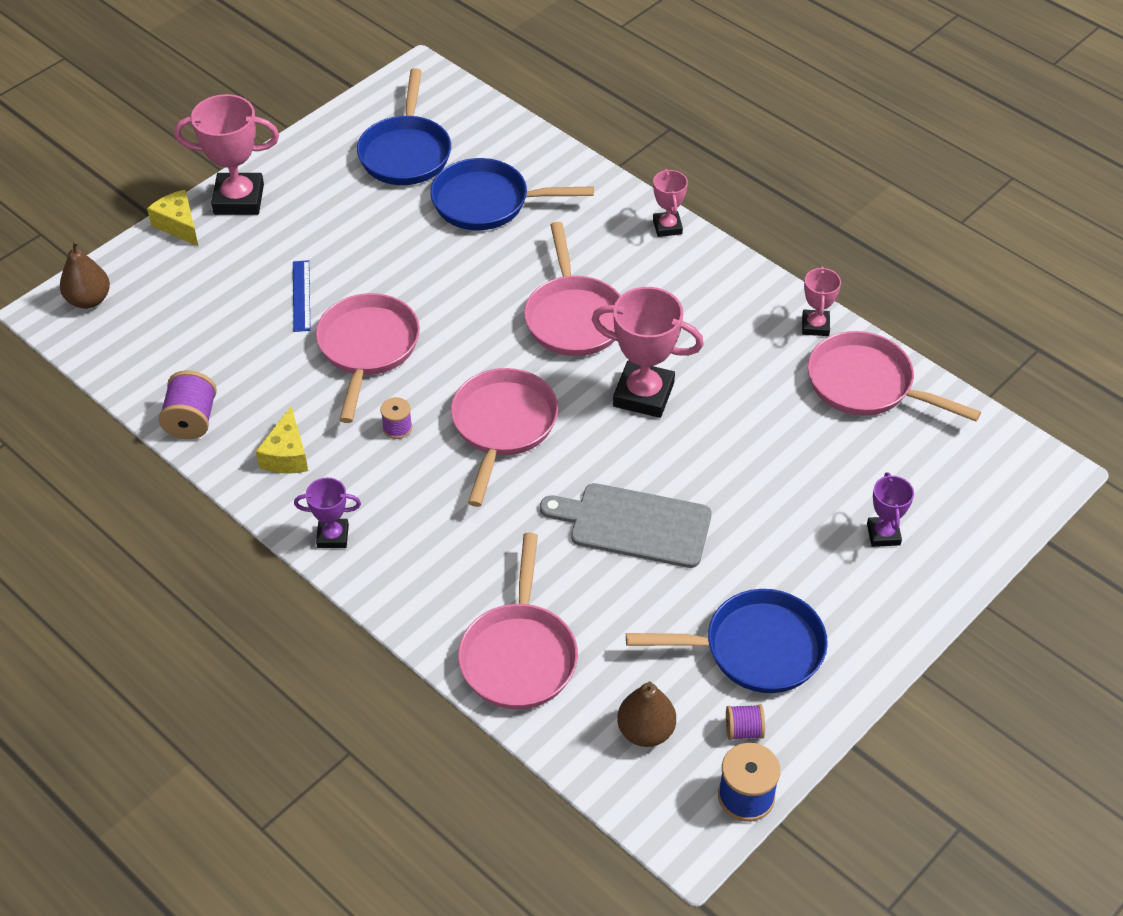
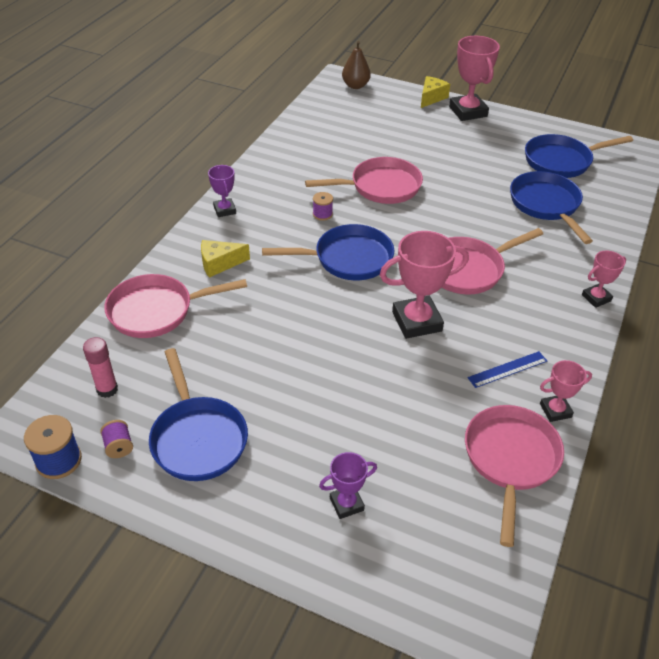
camera: 70 degrees right, 5 degrees down
purple spool [159,370,217,439] -> none
yellow cheese [256,407,308,474] -> yellow cheese moved to [201,240,250,278]
blue ruler [293,260,311,332] -> blue ruler moved to [468,351,547,388]
pink pan [451,368,558,507] -> blue pan [262,224,394,280]
grey cutting board [540,483,712,568] -> none
pink trophy [592,287,704,418] -> pink trophy turned 75 degrees clockwise [380,231,469,339]
brown pear [617,681,676,747] -> pink glue stick [83,337,118,398]

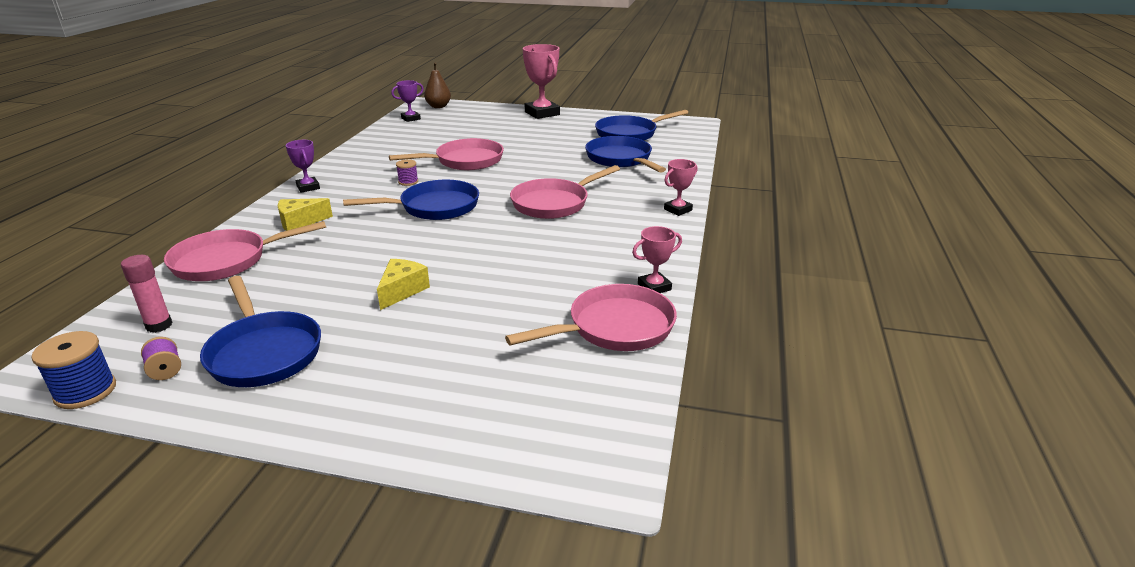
camera: 10 degrees left, 15 degrees down
purple trophy [319,452,377,519] -> purple trophy moved to [391,80,424,122]
pink trophy [380,231,469,339] -> none
yellow cheese [421,76,450,108] -> yellow cheese moved to [377,259,430,310]
pink pan [465,405,564,547] -> pink pan turned 60 degrees clockwise [505,284,677,351]
blue ruler [468,351,547,388] -> none

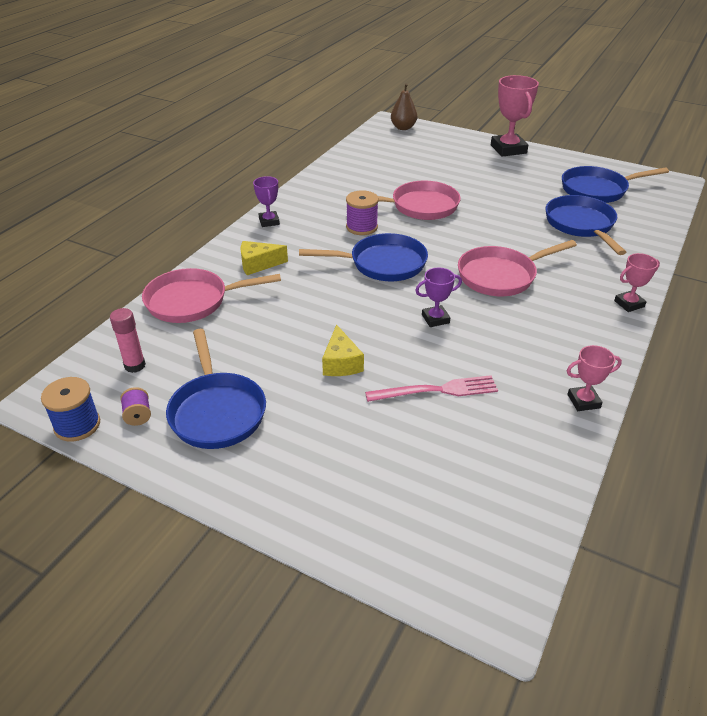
camera: 15 degrees right, 10 degrees up
yellow cheese [377,259,430,310] -> yellow cheese turned 135 degrees clockwise [322,324,364,376]
purple trophy [391,80,424,122] -> purple trophy moved to [415,268,462,327]
purple spool [396,159,418,186] -> purple spool [346,190,379,235], size x1.65
pink pan [505,284,677,351] -> none
none -> pink fork [365,375,498,402]

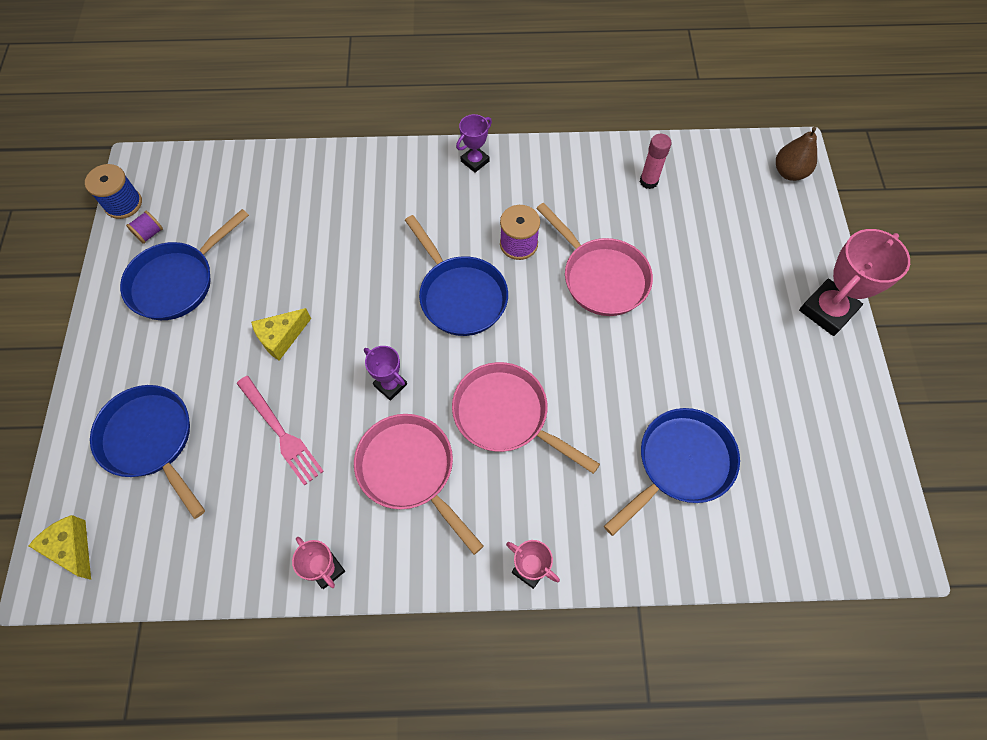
camera: 60 degrees right, 25 degrees up
pink glue stick [110,308,146,373] -> pink glue stick moved to [640,134,671,189]
pink pan [142,268,281,323] -> pink pan moved to [354,414,484,555]
yellow cheese [240,241,288,275] -> yellow cheese moved to [28,515,91,580]
blue pan [562,166,669,203] -> blue pan moved to [90,385,205,519]

